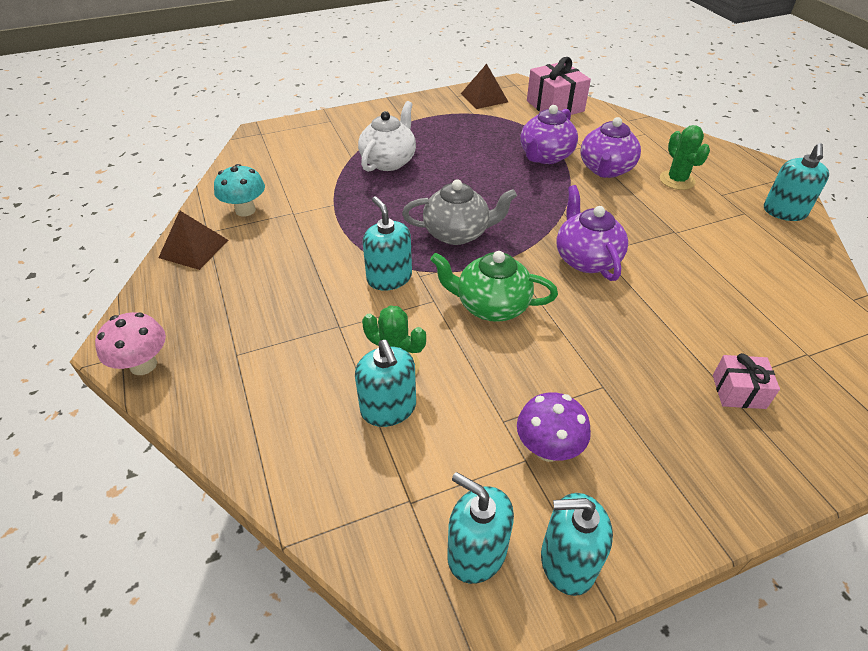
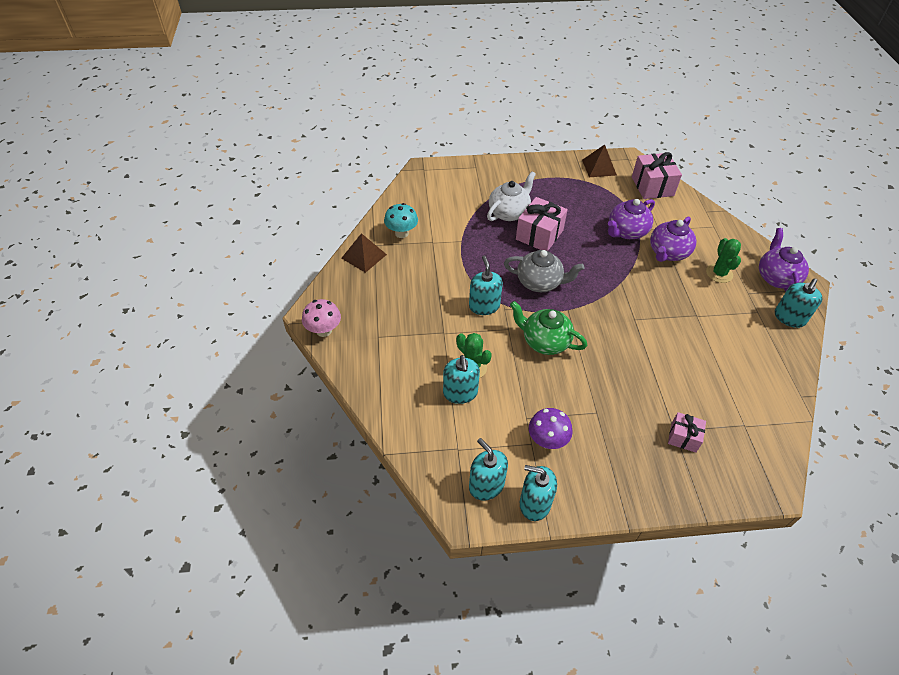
camera: 15 degrees right, 5 degrees up
purple teapot [556,185,628,281] -> purple teapot moved to [759,228,809,292]
none -> pink gift [516,197,568,251]

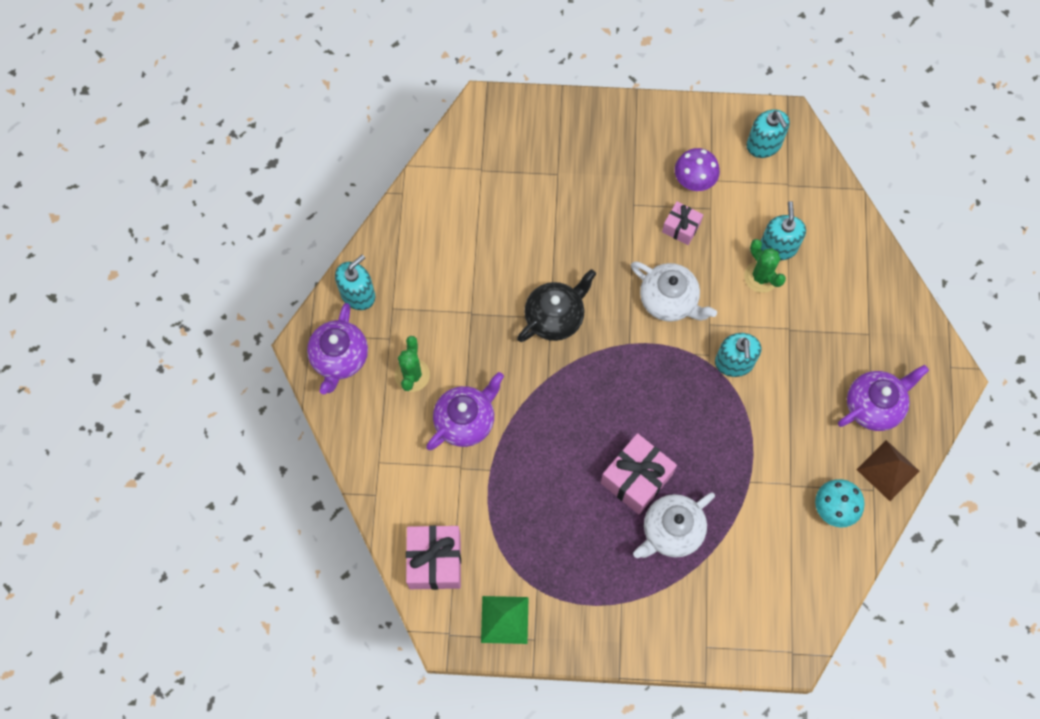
camera: 170 degrees left, 20 degrees up
pink mushroom [302,299,341,337] -> none
grey teapot [504,250,584,292] -> none
green teapot [510,301,587,355] -> white teapot [631,261,717,322]
turquoise soap dispenser [520,465,557,521] -> none
brown pyramid [582,145,617,177] -> green pyramid [481,596,529,644]
purple teapot [608,199,655,239] -> purple teapot moved to [838,365,929,431]
pink gift [668,412,706,453] -> pink gift moved to [662,201,703,245]
none -> black teapot [517,269,596,342]

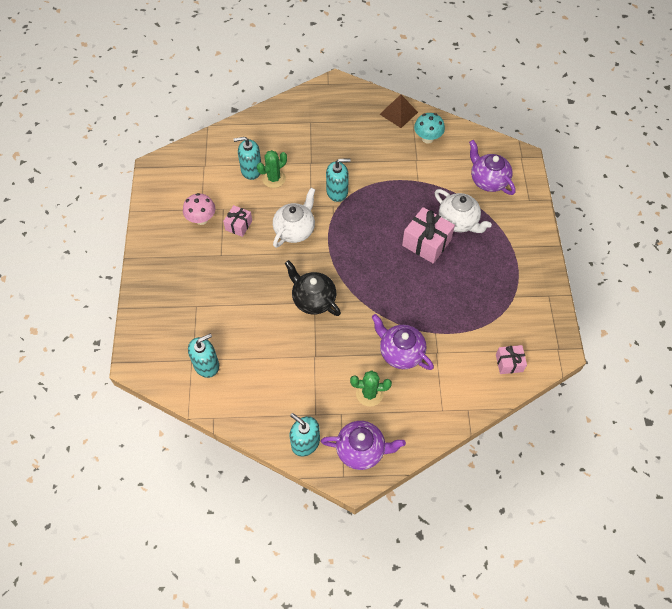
camera: 95 degrees left, 10 degrees down
pink gift [406,525,461,590] -> pink gift [496,345,527,374], size x0.58
green pyramid [481,596,529,644] -> none
purple mushroom [675,148,720,191] -> pink mushroom [183,193,215,225]
turquoise soap dispenser [747,109,790,158] -> turquoise soap dispenser moved to [188,333,219,378]
purple teapot [838,365,929,431] -> purple teapot moved to [469,140,516,195]

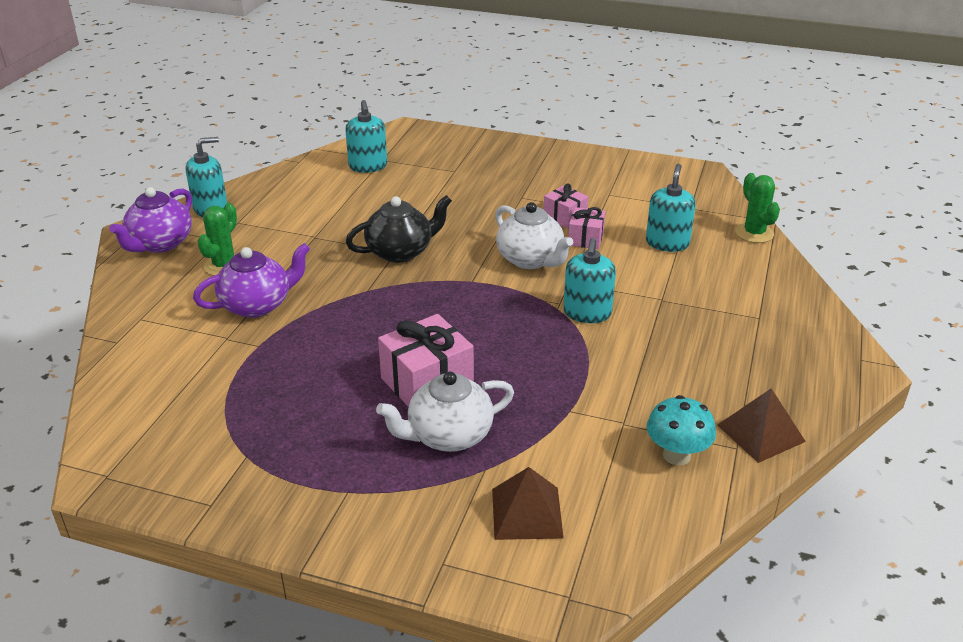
camera: 110 degrees right, 25 degrees down
pink mushroom [183,193,215,225] -> none
green cactus [257,150,287,188] -> green cactus moved to [735,173,780,243]
purple teapot [469,140,516,195] -> brown pyramid [492,467,564,540]
pink gift [496,345,527,374] -> pink gift moved to [568,207,605,249]

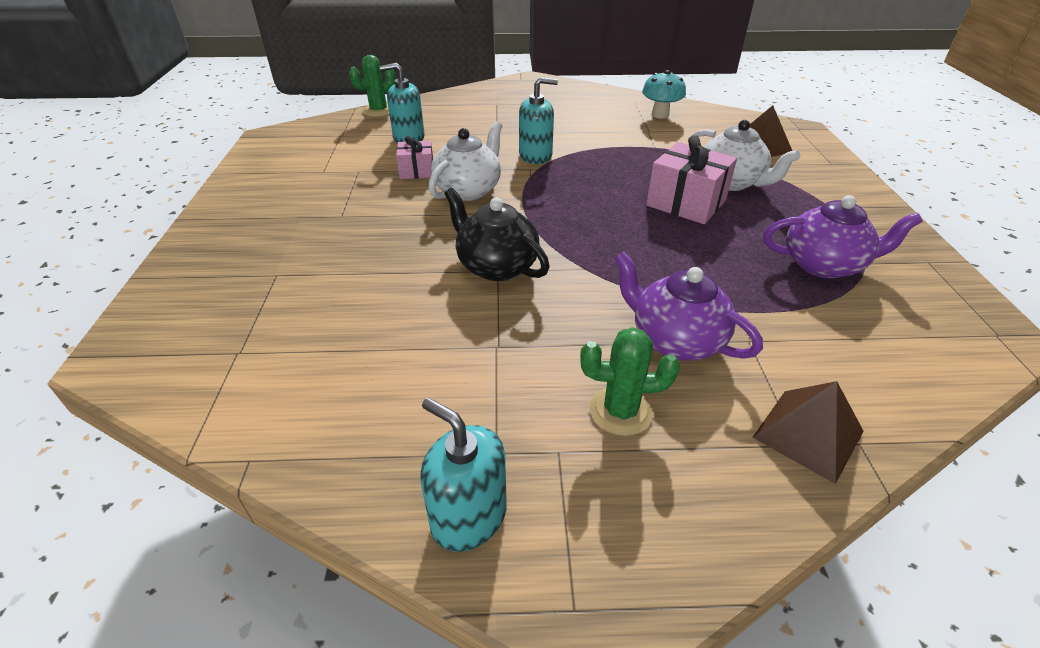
camera: 110 degrees left, 5 degrees up
purple teapot [109,187,192,253] -> purple teapot moved to [763,195,923,279]
turquoise soap dispenser [345,100,387,173] -> none
pink gift [544,184,588,228] -> none
brown pyramid [717,388,806,463] -> brown pyramid moved to [752,381,864,484]

